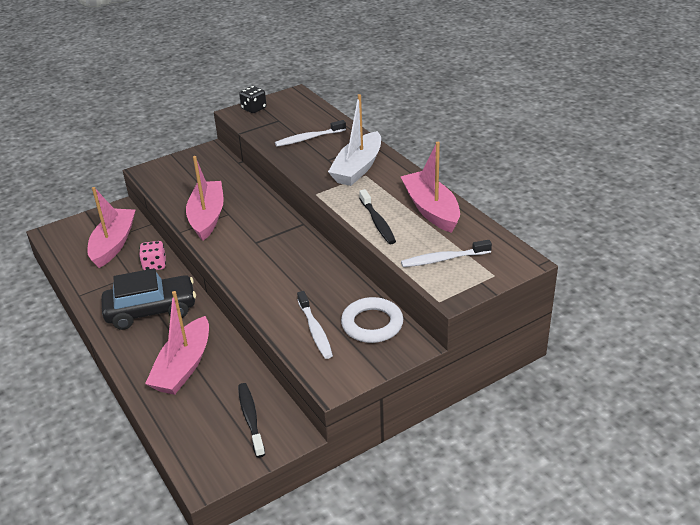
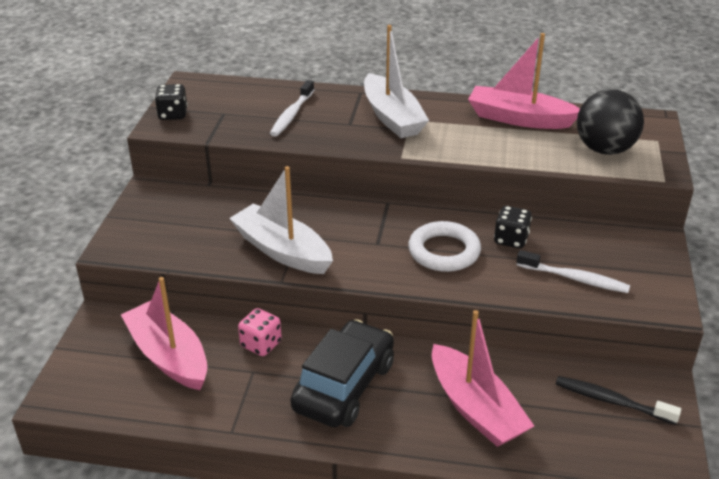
camera: 50 degrees left, 0 degrees up
pink boat [186,156,224,241] -> white boat [229,166,333,274]
white ring [341,297,403,343] -> white ring moved to [408,221,481,272]
black toothbrush [359,189,396,244] -> none
white toothbrush [401,240,492,267] -> black ball [577,89,644,155]
none -> black dice [494,206,532,249]

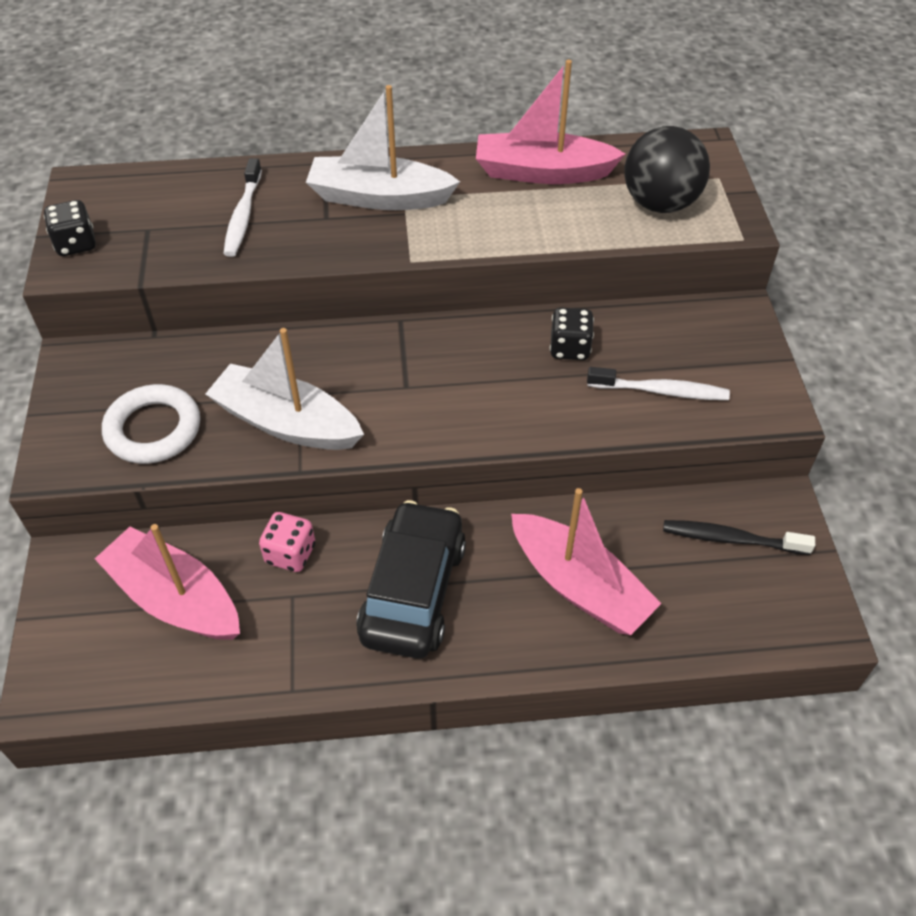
camera: 15 degrees left, 15 degrees up
white boat [364,25,429,138] -> white boat turned 135 degrees clockwise [306,85,460,210]
white ring [408,221,481,272] -> white ring moved to [102,384,200,464]

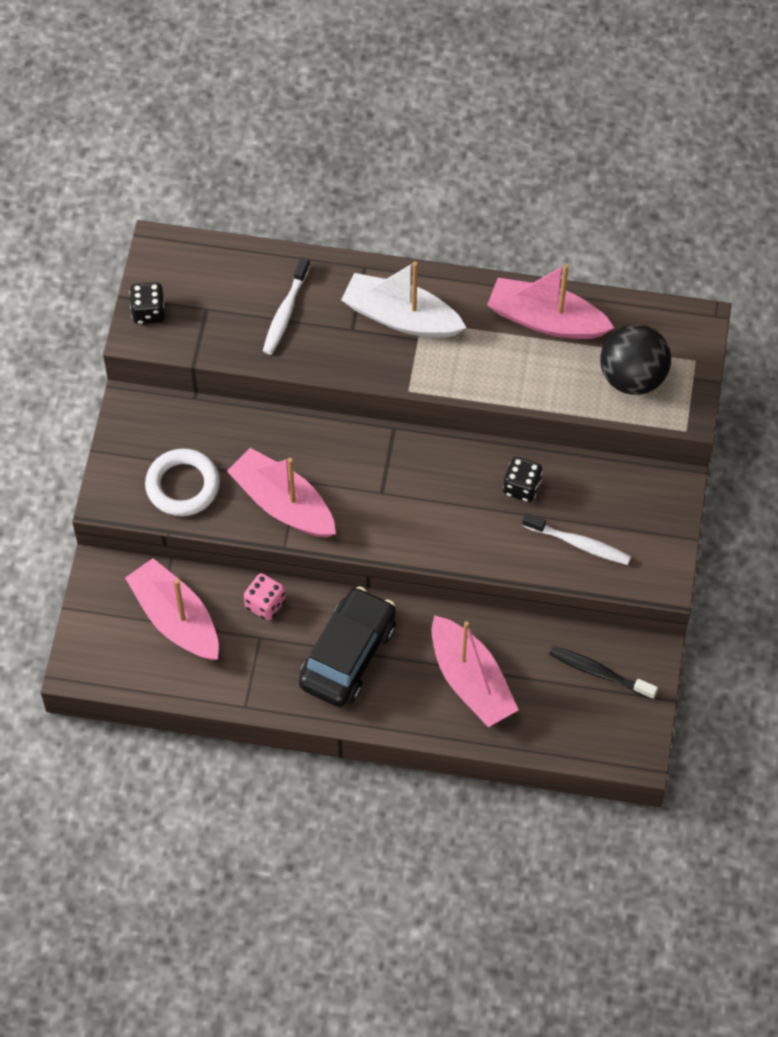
camera: 15 degrees right, 10 degrees up
white boat [205,328,364,450] -> pink boat [227,448,336,537]

